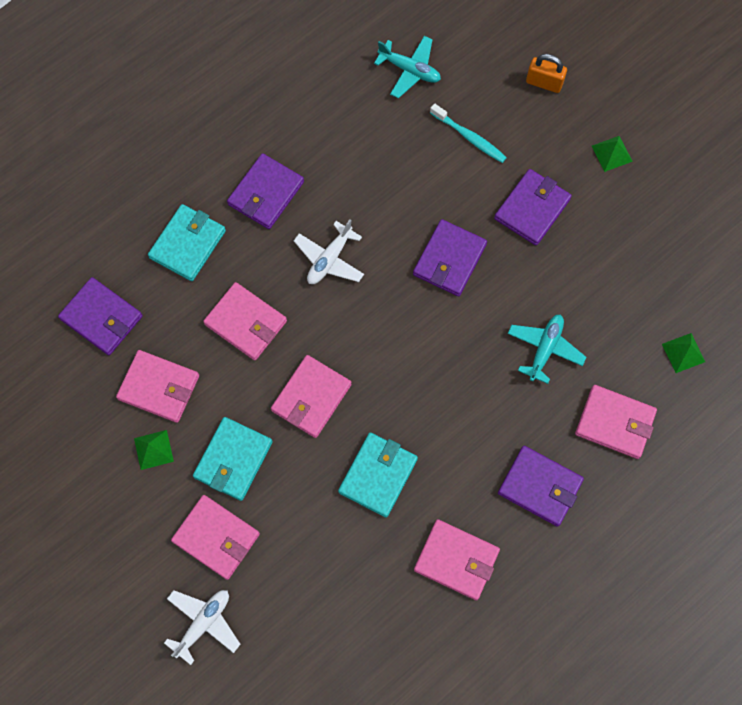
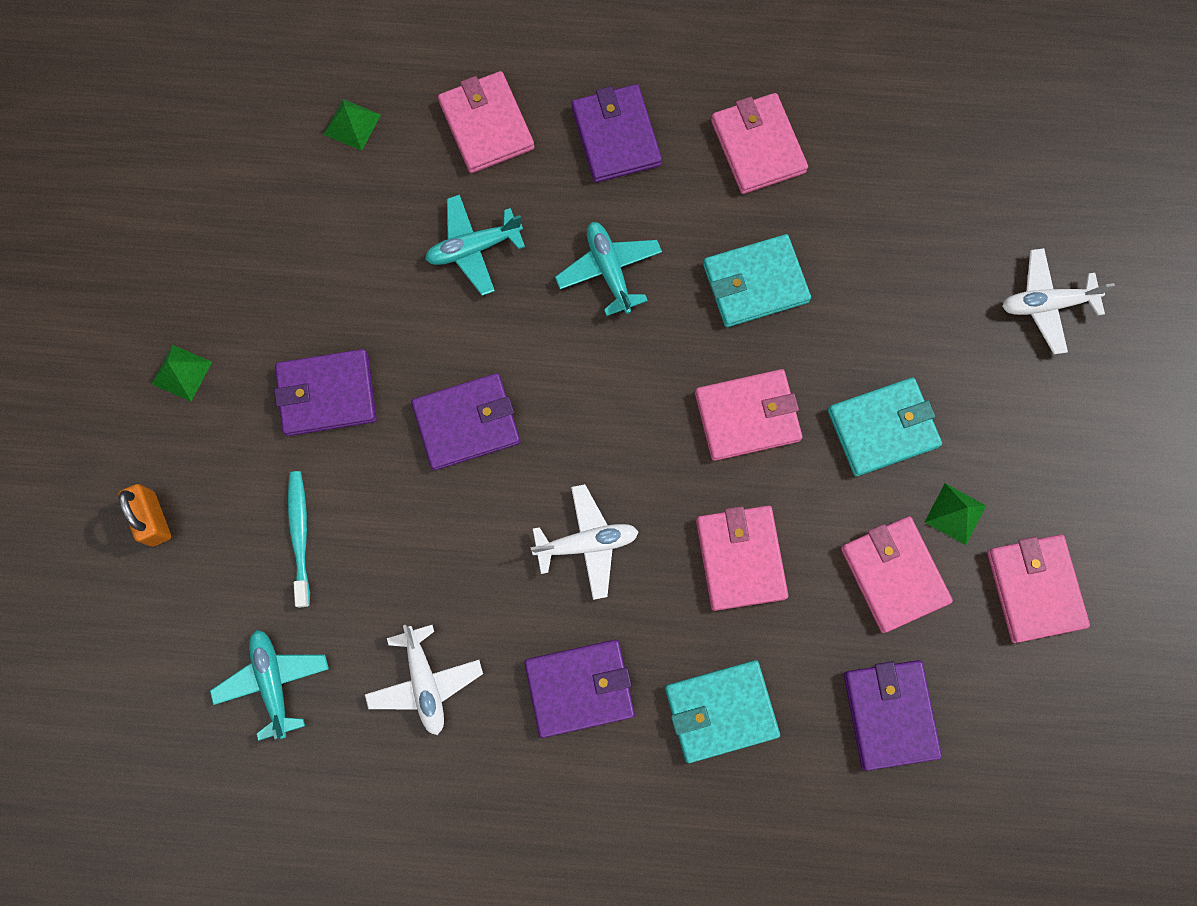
camera: 135 degrees left, 5 degrees up
pink wallet [171,495,260,580] -> pink wallet moved to [987,534,1090,643]
none -> white plane [365,625,483,735]
none -> turquoise plane [555,222,662,316]

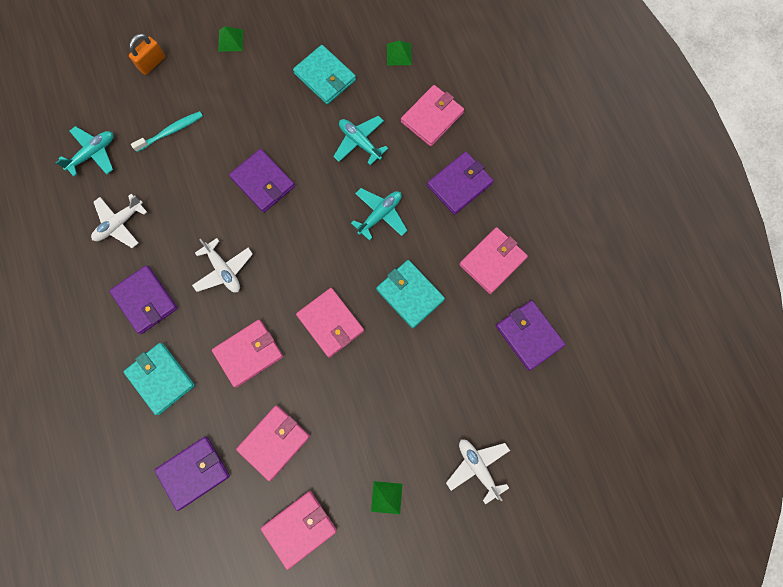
camera: 65 degrees right, 0 degrees up
purple wallet [274,349,377,436] -> purple wallet moved to [496,300,565,371]
turquoise wallet [828,378,942,476] -> turquoise wallet moved to [293,45,356,105]
green pyramid [924,483,986,545] -> green pyramid moved to [371,481,402,514]

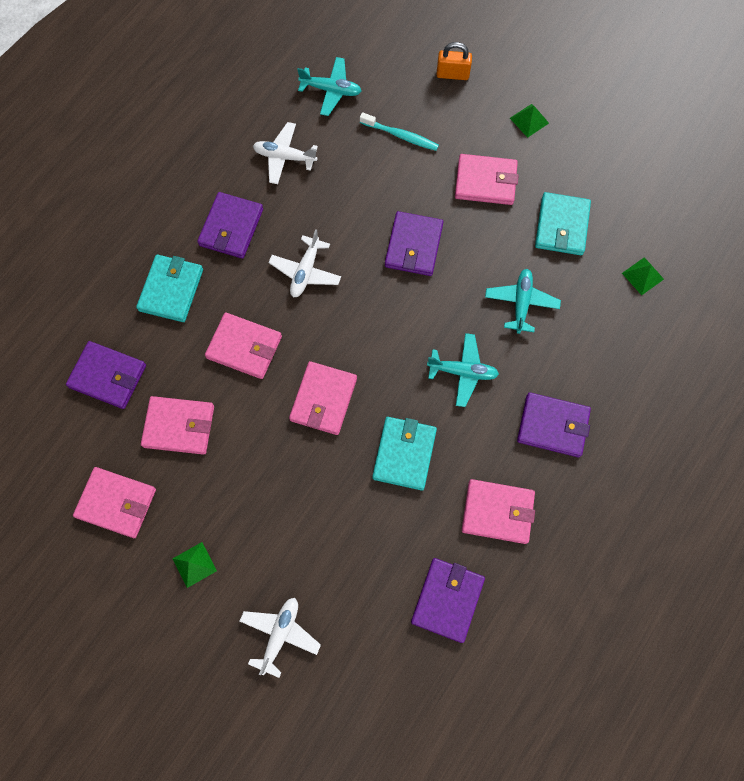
camera: 55 degrees right, 5 degrees down
pink wallet [401,85,464,146] -> pink wallet moved to [455,154,519,205]

